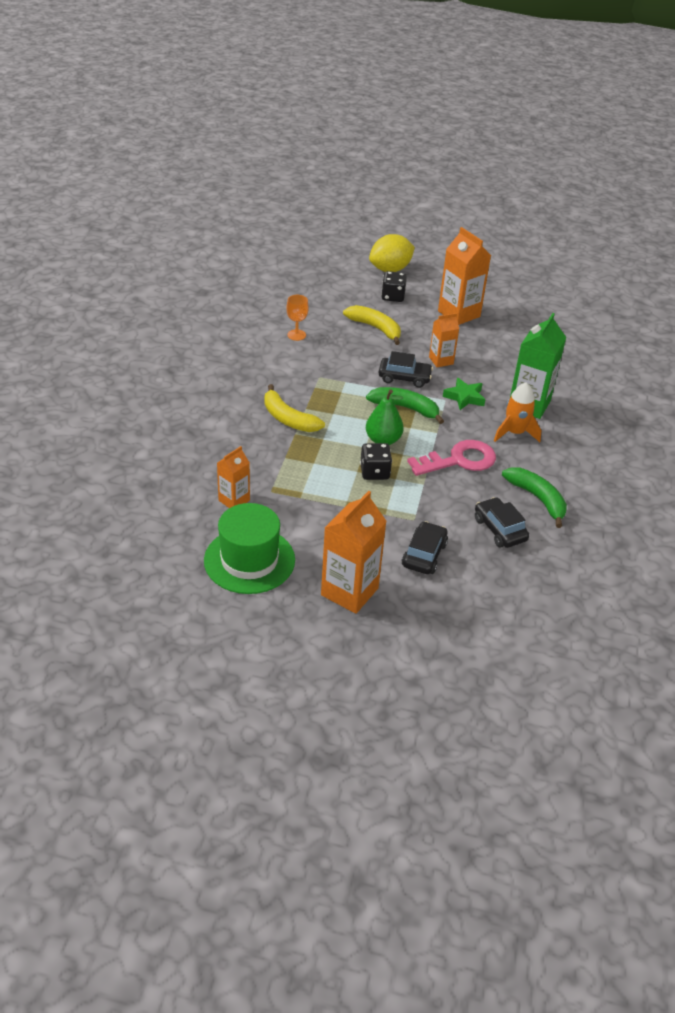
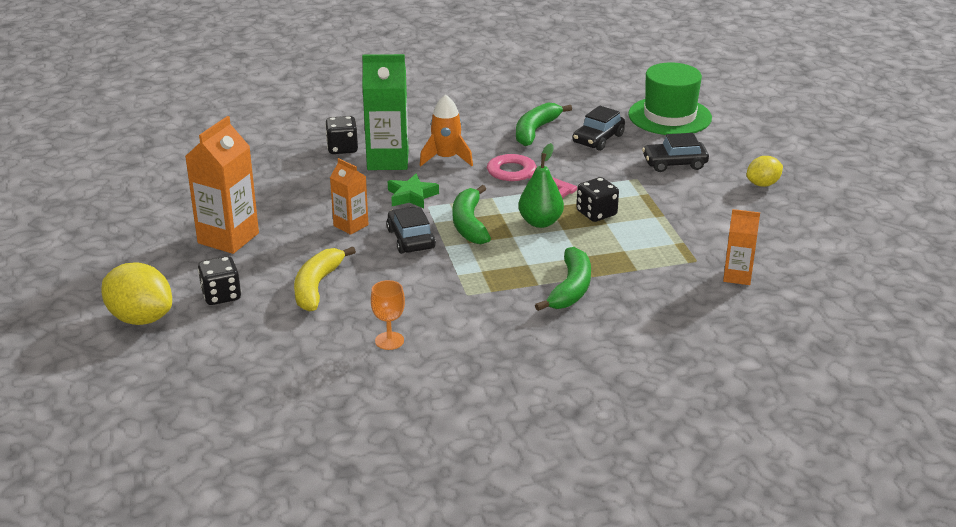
camera: 115 degrees left, 10 degrees down
green hat [204,503,295,594] -> green hat moved to [628,62,712,135]
yellow banana [264,384,325,432] -> green banana [535,247,591,311]
orange carton [321,491,387,614] -> yellow lemon [746,156,783,187]
none -> black dice [325,116,358,154]

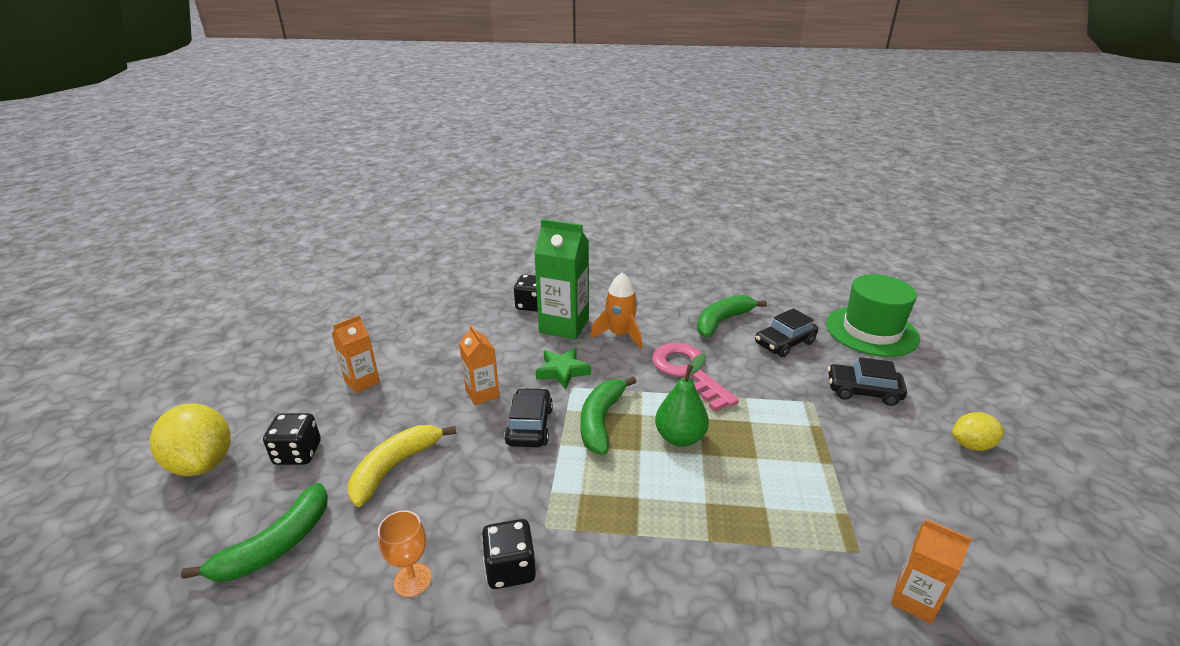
camera: 20 degrees right, 0 degrees up
orange carton [185,116,259,254] -> orange carton [332,315,380,393], size x0.58
green banana [535,247,591,311] -> green banana moved to [181,483,328,582]
black dice [577,177,619,222] -> black dice moved to [482,519,536,589]

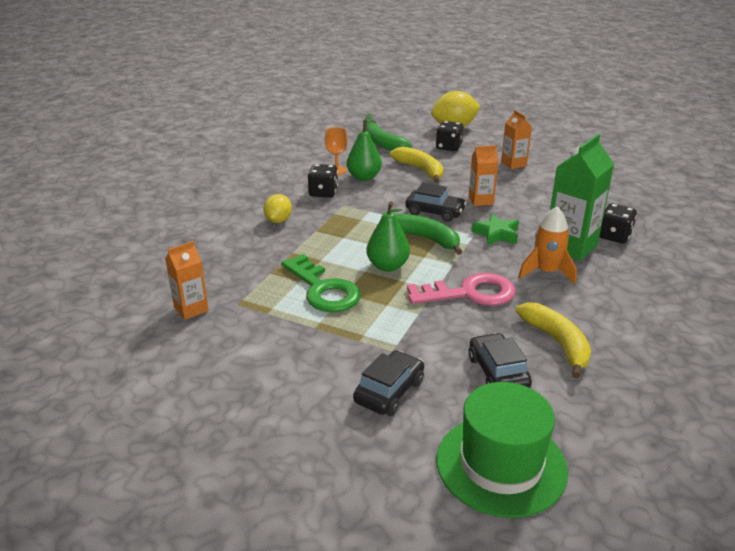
camera: 110 degrees right, 0 degrees up
green banana [697,295,767,337] -> yellow banana [516,302,591,379]
yellow lemon [952,412,1004,451] -> yellow lemon moved to [263,194,292,223]
none -> green key [281,254,361,312]
none -> green pear [347,114,382,181]

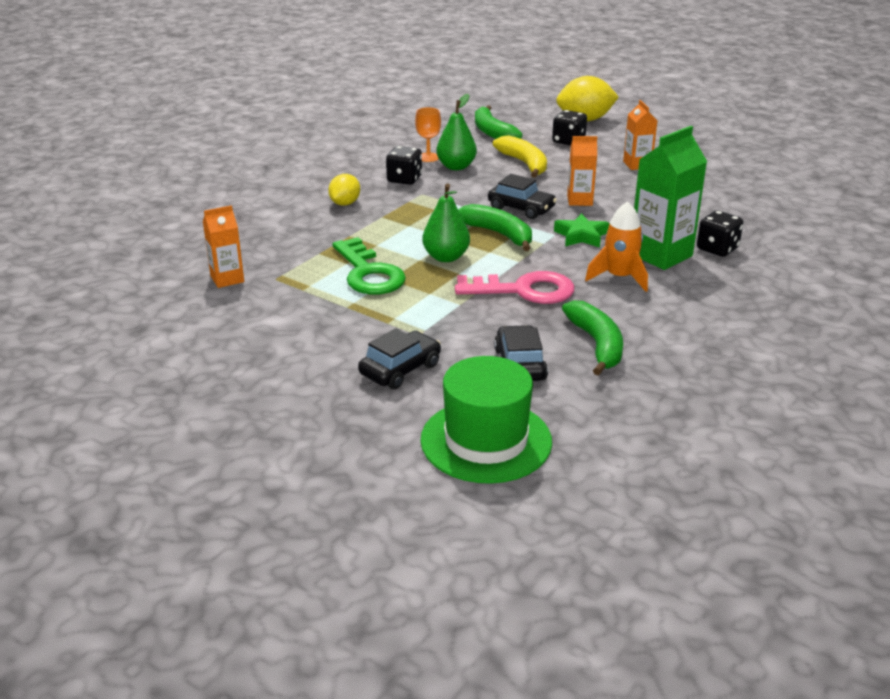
camera: 10 degrees right, 0 degrees up
yellow banana [516,302,591,379] -> green banana [562,300,623,376]

